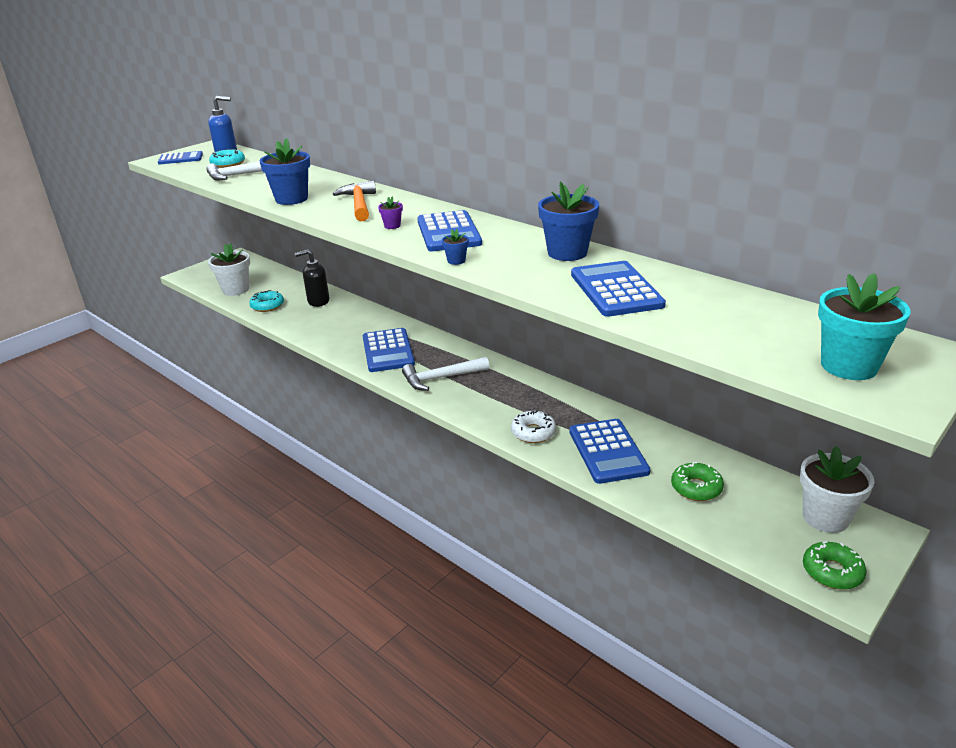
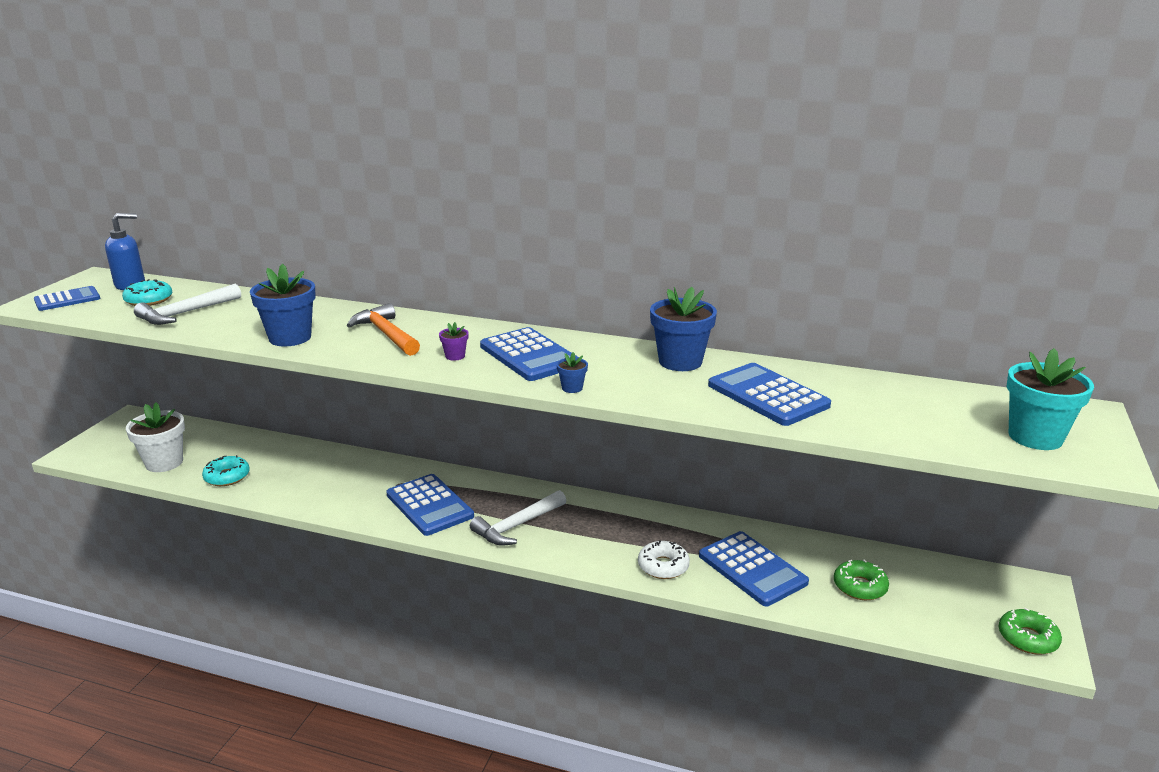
camera: 25 degrees left, 5 degrees down
black soap dispenser [295,249,329,307] -> none
white flower pot [800,446,874,533] -> none

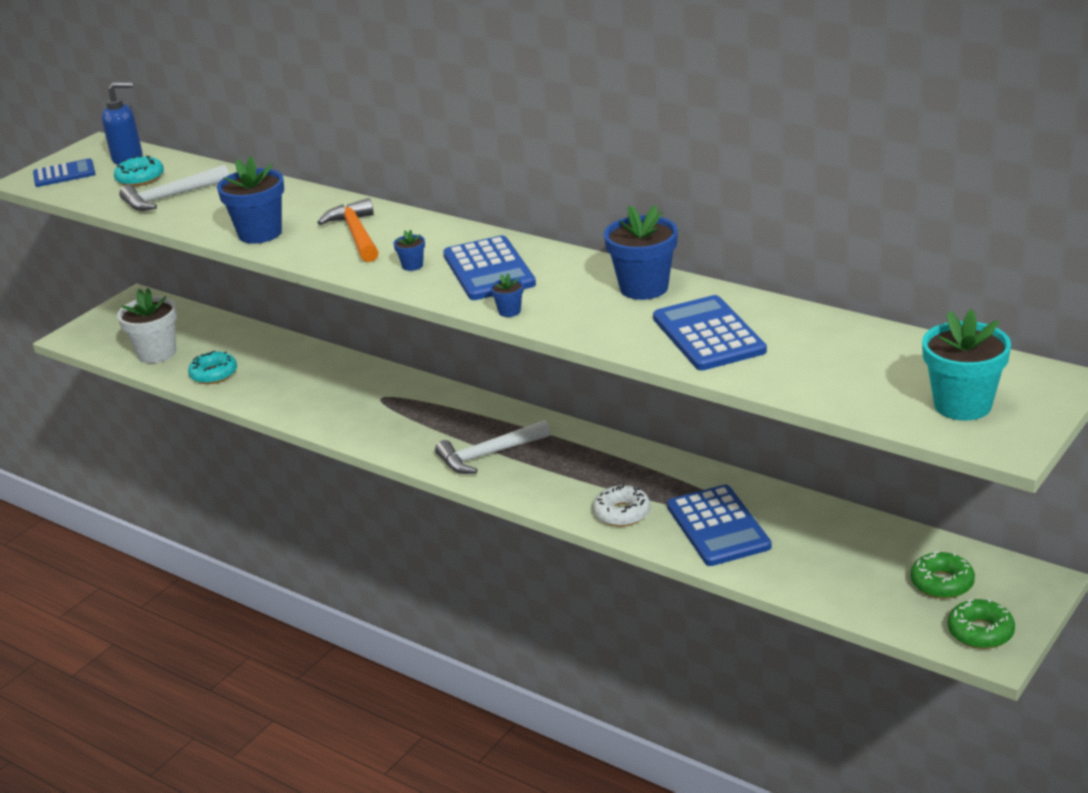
camera: 20 degrees right, 5 degrees up
blue calculator [386,474,474,536] -> none
purple flower pot [439,322,468,361] -> blue flower pot [394,230,425,271]
green donut [834,560,889,600] -> green donut moved to [910,551,975,599]

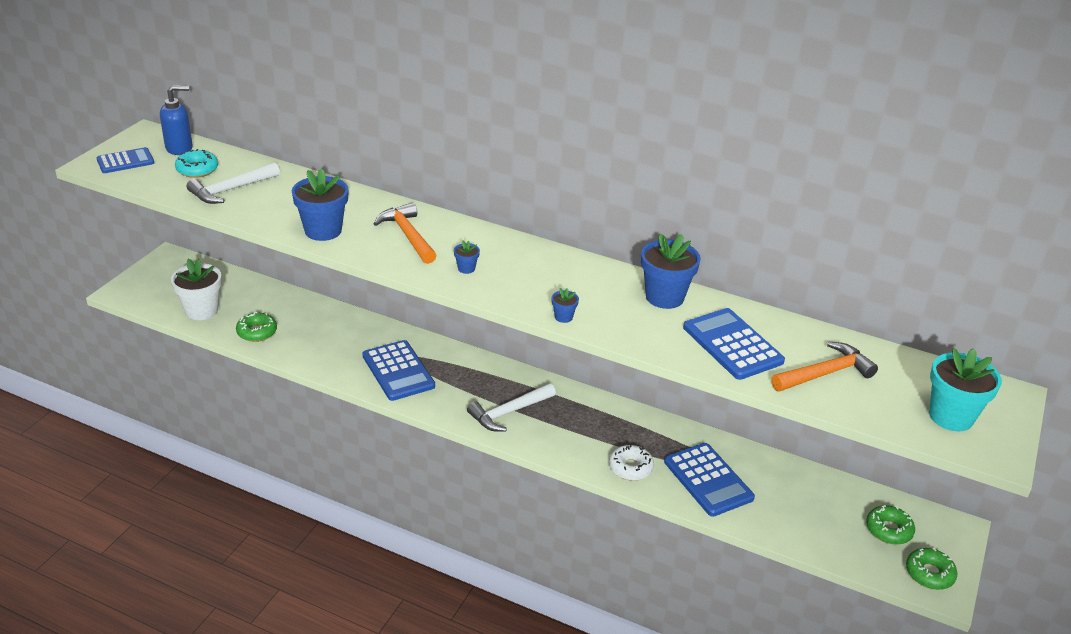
camera: 15 degrees left, 5 degrees up
turquoise donut [188,351,237,384] -> green donut [236,312,277,342]
blue calculator [443,235,536,300] -> blue calculator moved to [362,340,435,401]
none -> orange hammer [771,342,878,391]

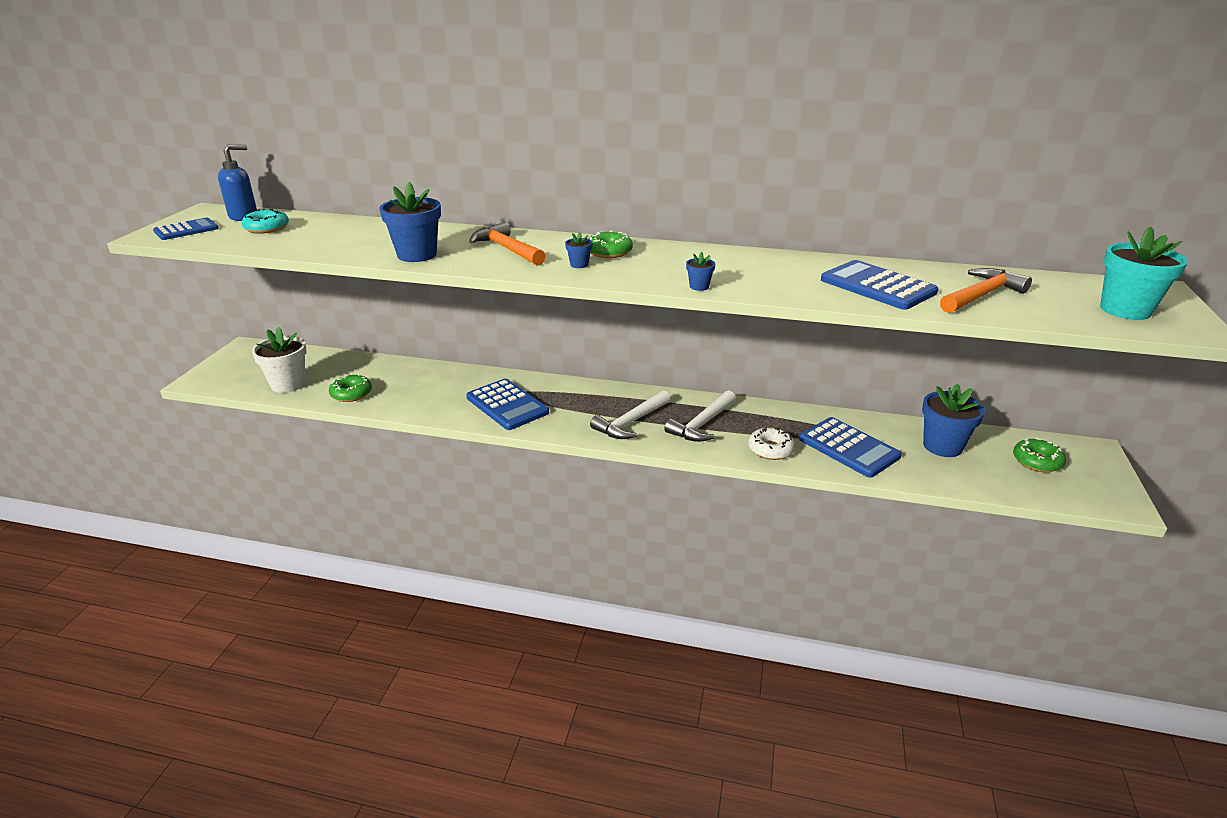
camera: 10 degrees left, 5 degrees down
white hammer [187,162,280,204] -> white hammer moved to [664,390,736,442]
blue flower pot [641,233,701,309] -> blue flower pot moved to [922,384,985,457]
green donut [906,548,958,590] -> green donut moved to [588,230,633,258]

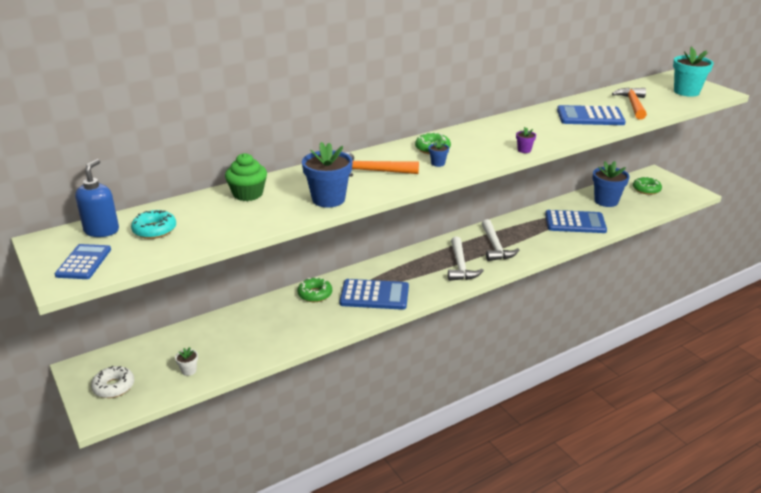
camera: 45 degrees left, 0 degrees up
white flower pot [252,327,307,393] -> white flower pot [175,347,198,376], size x0.45
green donut [329,374,372,402] -> green donut moved to [297,277,332,302]
blue flower pot [686,252,715,291] -> purple flower pot [516,127,536,153]
white donut [748,427,795,460] -> white donut moved to [91,366,134,398]
none -> green cupcake [225,153,267,201]

